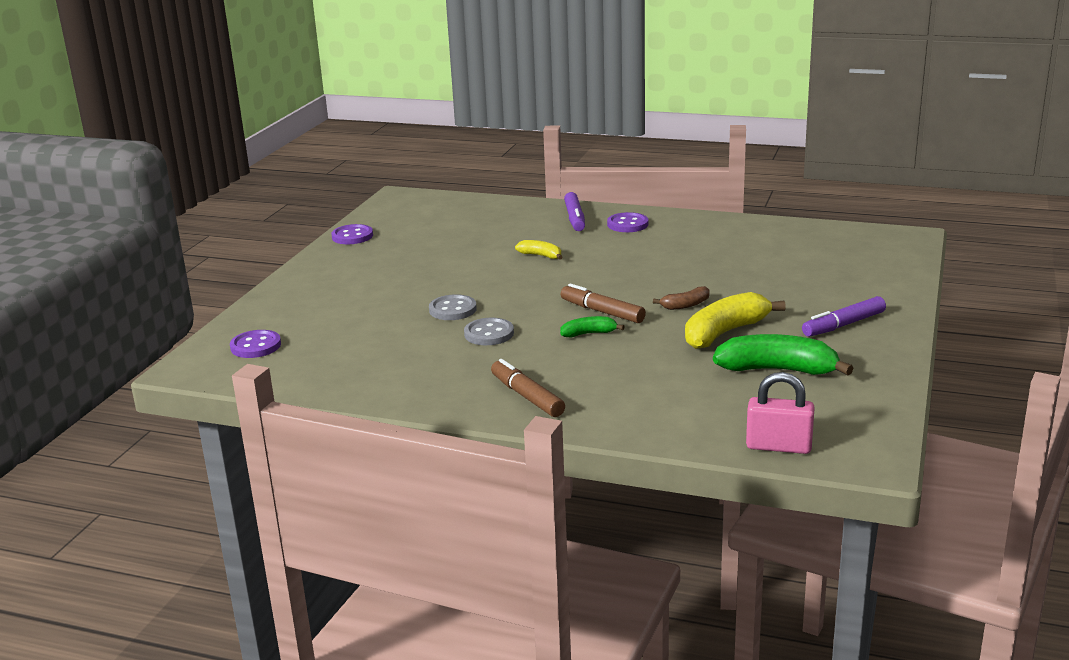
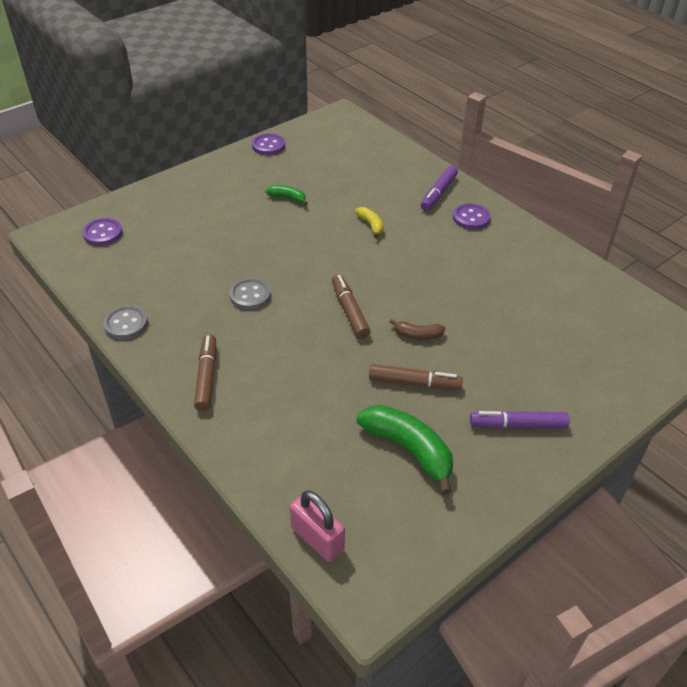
camera: 30 degrees right, 20 degrees up
grey button [429,294,477,320] -> grey button moved to [103,305,148,339]
green banana [560,316,625,337] -> green banana moved to [266,185,307,205]
yellow banana [685,292,786,349] -> brown marker [369,364,463,390]

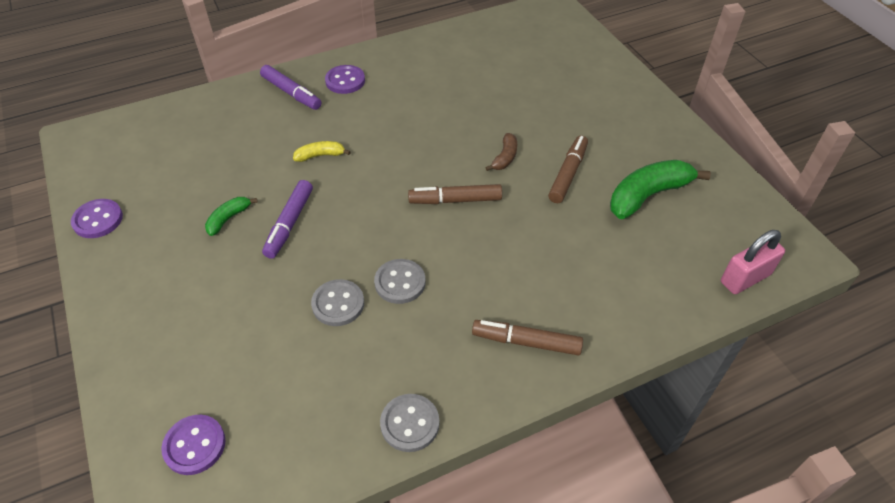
camera: 75 degrees left, 5 degrees up
purple marker [470,410,570,429] -> purple marker moved to [262,180,313,259]
none -> grey button [311,279,364,326]

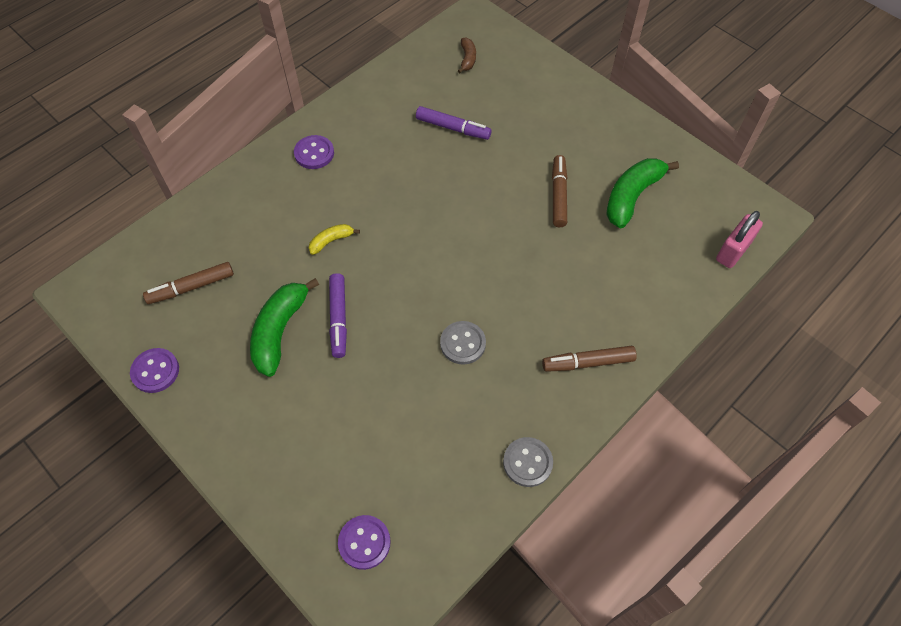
camera: 20 degrees left, 10 degrees up
green banana [205,197,258,236] -> green banana [250,278,319,377], size x1.95
purple marker [260,65,321,110] -> purple marker moved to [416,106,492,140]
grey button [311,279,364,326] -> none
brown marker [408,184,502,204] -> brown marker moved to [143,262,234,304]
brown banana [485,133,517,171] -> brown banana moved to [458,37,476,73]

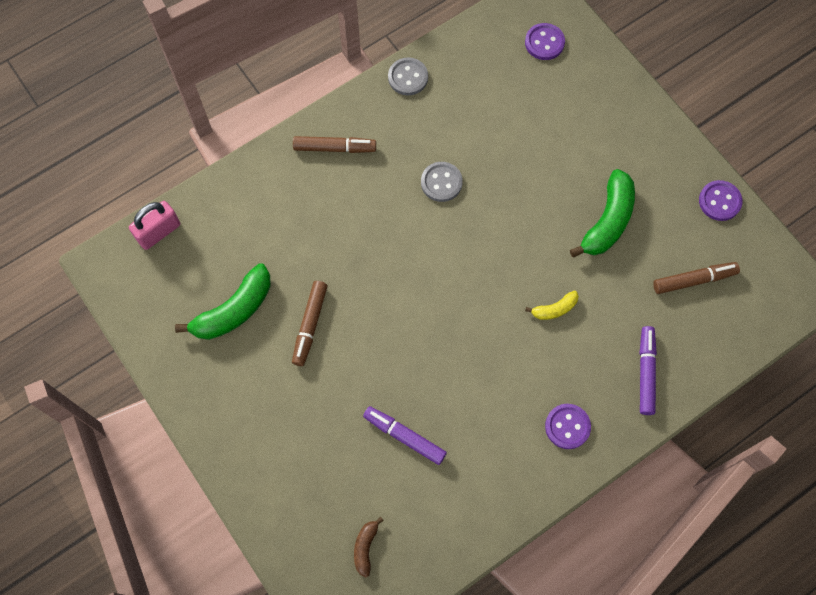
camera: 170 degrees left, 10 degrees up
purple marker [329,273,347,358] -> purple marker moved to [639,326,657,415]

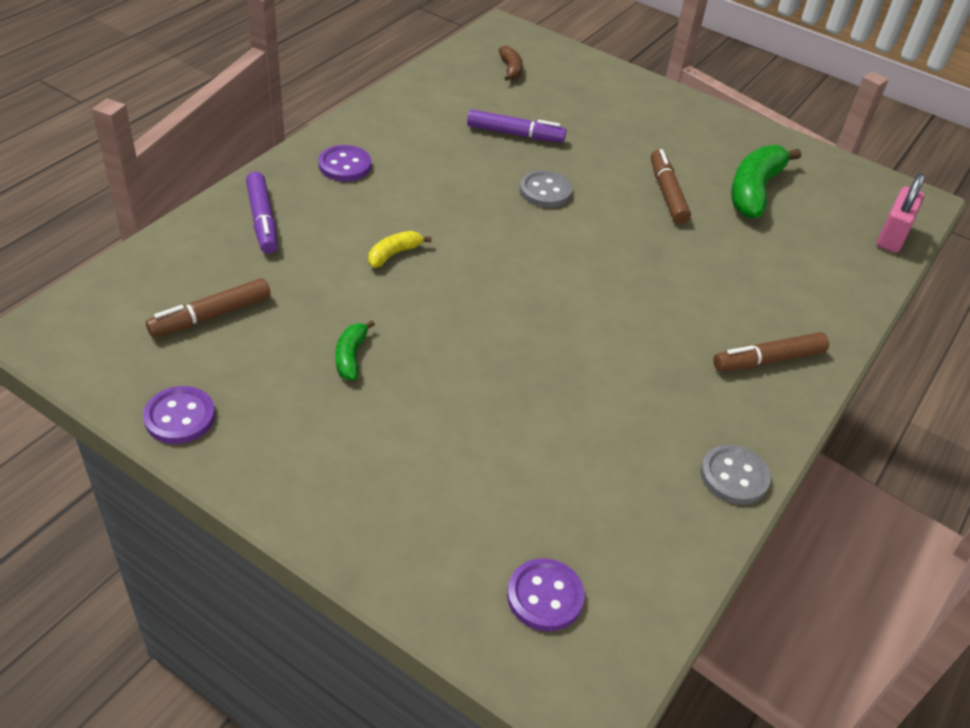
camera: 155 degrees right, 25 degrees down
grey button [421,162,463,202] -> grey button moved to [519,170,572,208]
green banana [570,169,635,257] -> green banana [335,320,375,380], size x0.51

